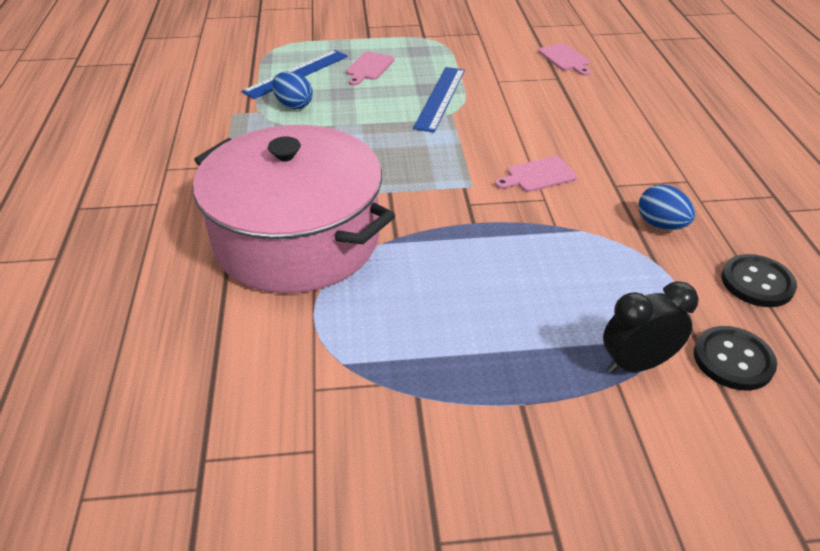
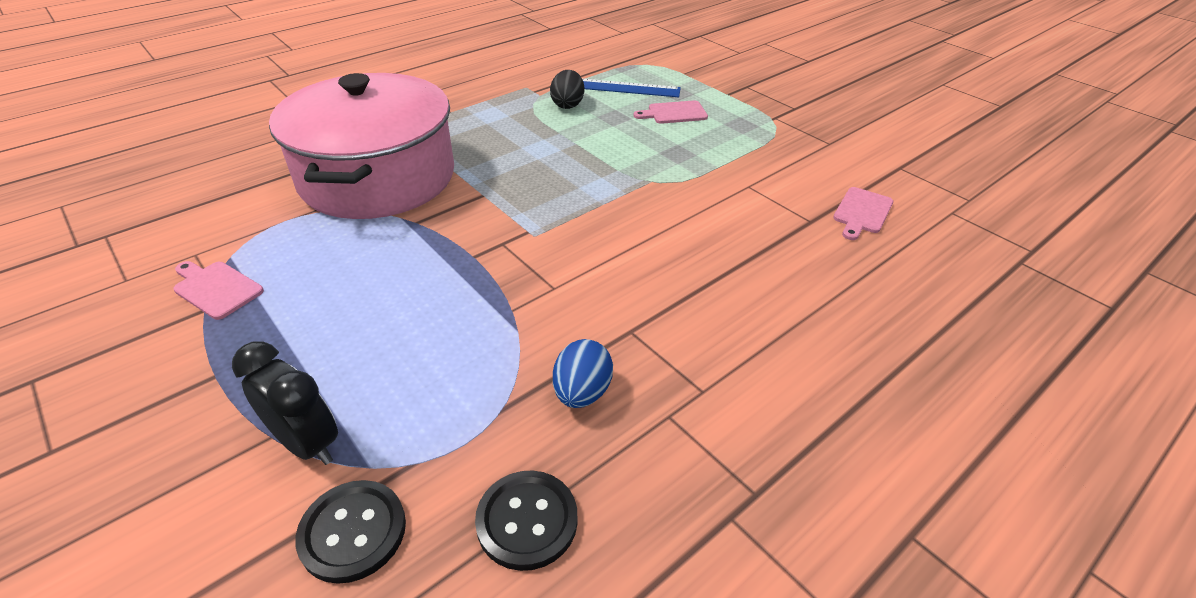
camera: 55 degrees right, 0 degrees up
blue egg [272,72,313,109] -> black egg [550,70,584,109]
blue ruler [413,67,465,132] -> none
pink cutting board [495,156,577,192] -> pink cutting board moved to [173,261,264,320]

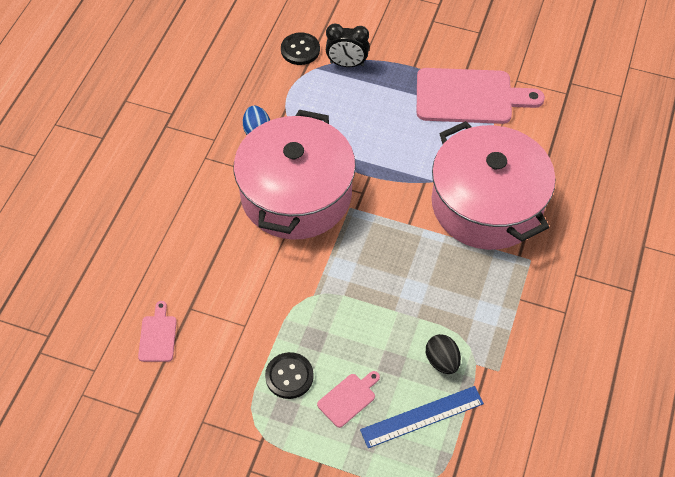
camera: 150 degrees right, 15 degrees up
pink cutting board [173,261,264,320] -> pink cutting board [417,68,545,124], size x2.20
black button [475,471,578,571] -> black button moved to [265,352,314,399]
none -> pink pot [234,110,356,240]

